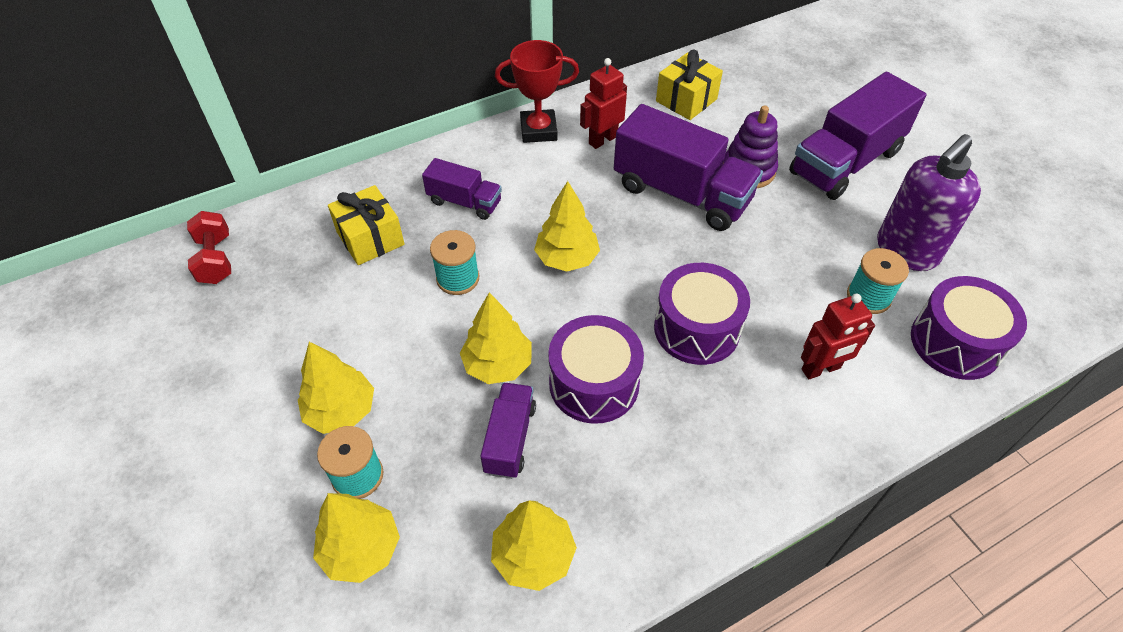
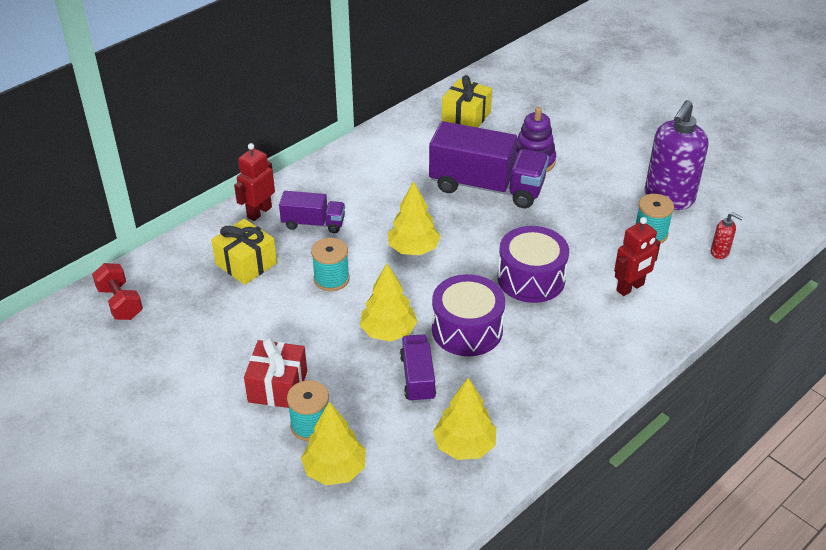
camera: 15 degrees left, 10 degrees down
yellow tree [298,342,374,434] -> red gift [244,337,307,408]
red trophy [495,40,579,143] -> none
red robot [580,58,627,149] -> red robot moved to [234,143,275,221]
purple truck [789,72,927,200] -> none
purple drum [911,276,1027,380] -> red soap dispenser [711,212,743,259]

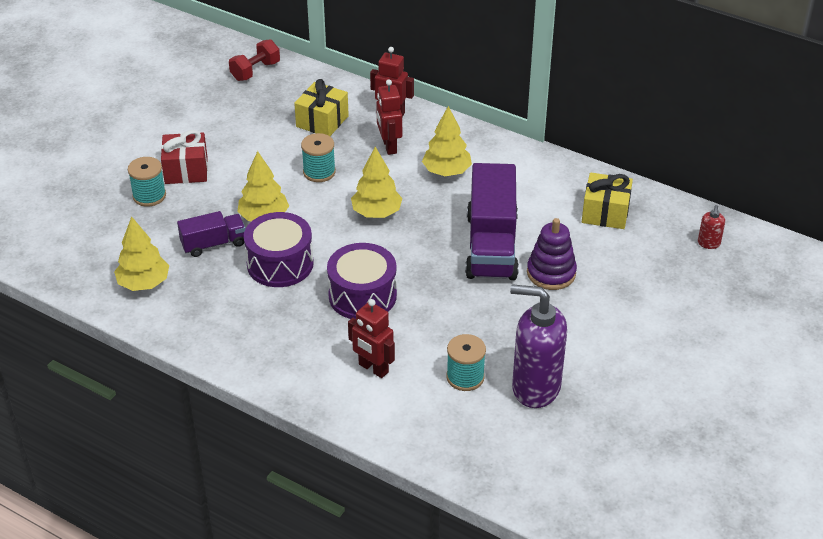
camera: 75 degrees right, 0 degrees up
purple truck [279,191,345,233] -> red robot [376,79,402,155]
yellow tree [301,402,366,485] -> yellow tree moved to [422,106,472,176]
red soap dispenser [711,212,743,259] -> red soap dispenser moved to [698,205,725,249]

